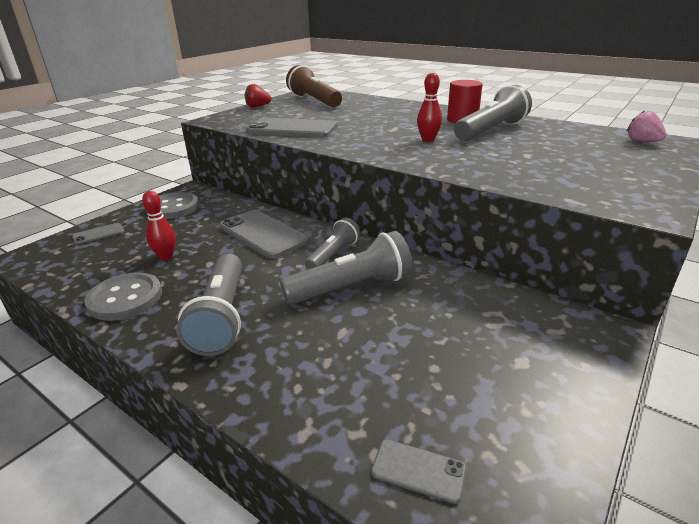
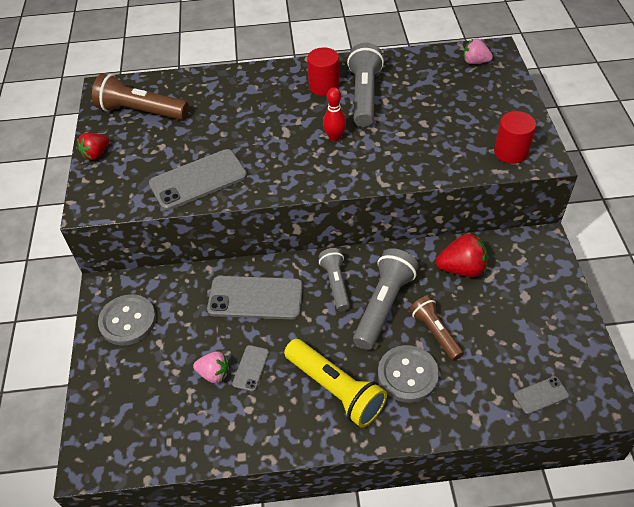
camera: 40 degrees left, 20 degrees up
grey phone [72,223,124,245] -> grey phone moved to [232,345,269,392]
grey button [84,272,162,321] -> grey button moved to [378,345,439,403]
red bowling pin [142,191,176,260] -> pink strawberry [193,351,229,383]
grey flashlight [176,253,242,356] -> yellow flashlight [284,339,387,428]
none -> brown flashlight [410,296,464,361]
none -> red strawberry [436,234,488,277]
none -> red cylinder [494,111,536,164]

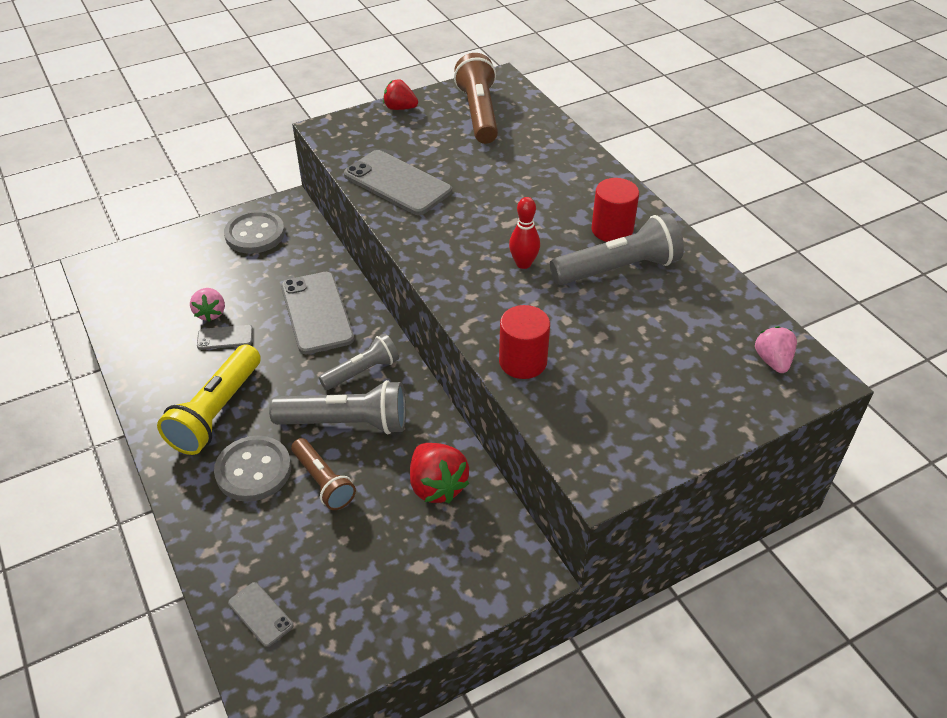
camera: 65 degrees right, 5 degrees down
brown flashlight [410,296,464,361] -> brown flashlight turned 105 degrees clockwise [291,438,356,510]
red cylinder [494,111,536,164] -> red cylinder moved to [499,305,550,379]

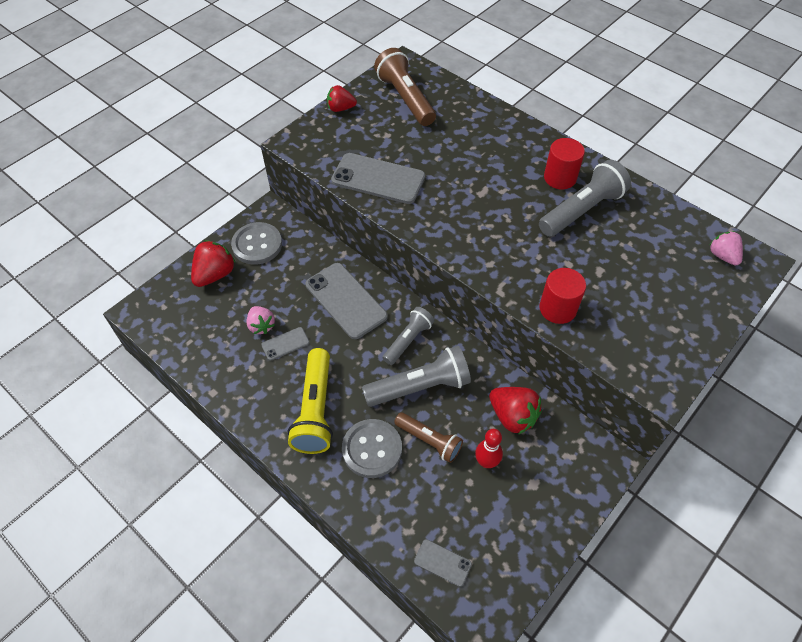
camera: 20 degrees left, 10 degrees up
red bowling pin [509,197,540,269] -> red bowling pin moved to [475,429,503,468]
none -> red strawberry [191,240,236,287]

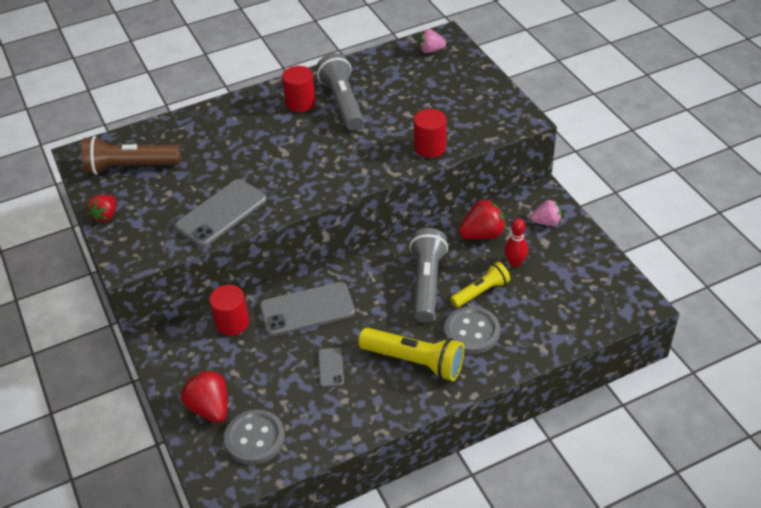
camera: 65 degrees left, 10 degrees down
grey button [231,222,282,265] -> grey button moved to [224,409,285,465]
pink strawberry [246,306,275,334] -> pink strawberry moved to [530,200,561,226]
grey flashlight [382,307,434,365] -> none
brown flashlight [394,412,463,463] -> yellow flashlight [450,262,510,308]
grey phone [414,539,472,587] -> none
none -> red cylinder [209,285,249,336]

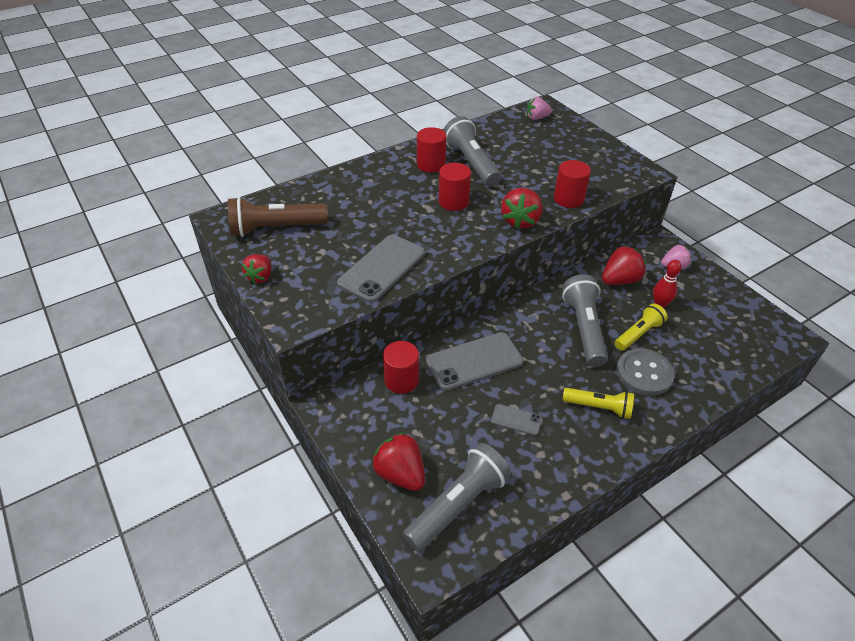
camera: 10 degrees left, 0 degrees up
grey button [224,409,285,465] -> grey flashlight [403,443,511,552]
grey phone [318,347,344,387] -> grey phone turned 60 degrees counterclockwise [491,404,542,435]
yellow flashlight [358,328,464,381] -> yellow flashlight [563,388,634,419], size x0.64
none -> red cylinder [439,163,471,211]
none -> red strawberry [501,188,543,229]

